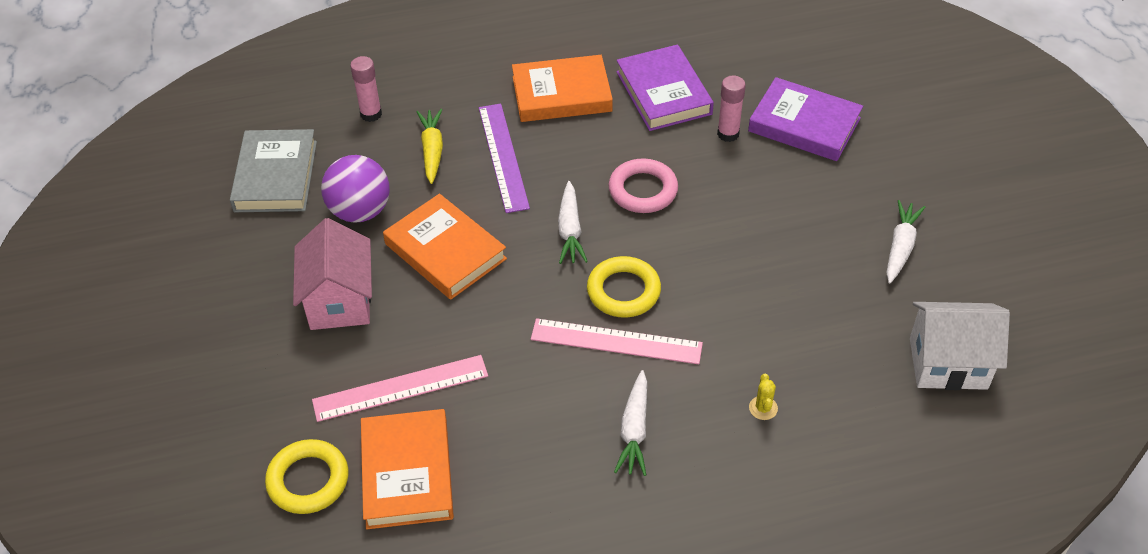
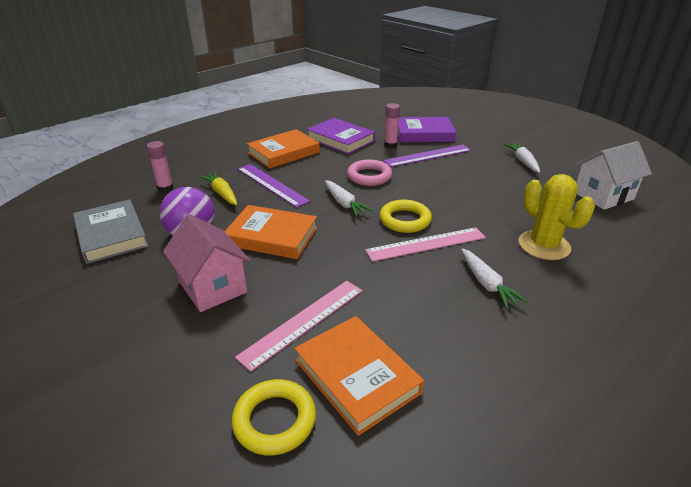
camera: 30 degrees left, 15 degrees down
yellow cactus [749,374,778,420] -> yellow cactus [519,174,595,260], size x2.48
none -> purple ruler [383,145,471,167]

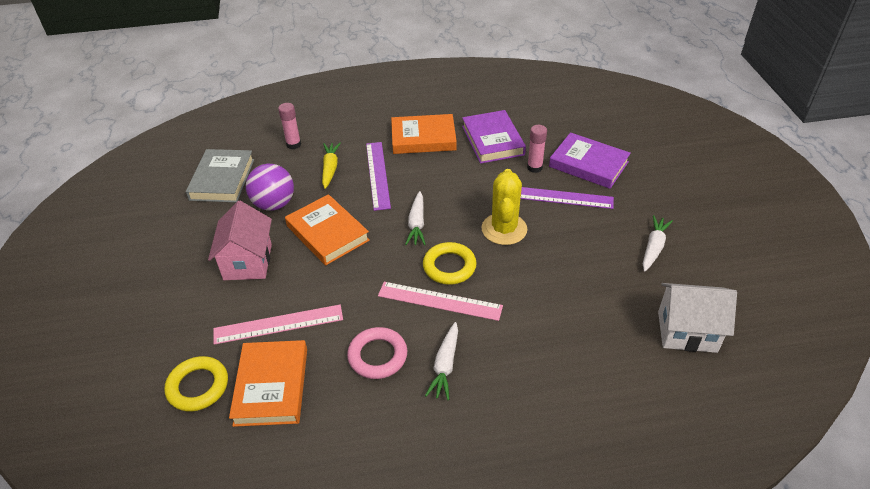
camera: 35 degrees right, 10 degrees up
pink ring [347,159,392,186] -> pink ring moved to [347,327,407,379]
yellow cactus [519,174,595,260] -> yellow cactus moved to [481,169,528,245]

